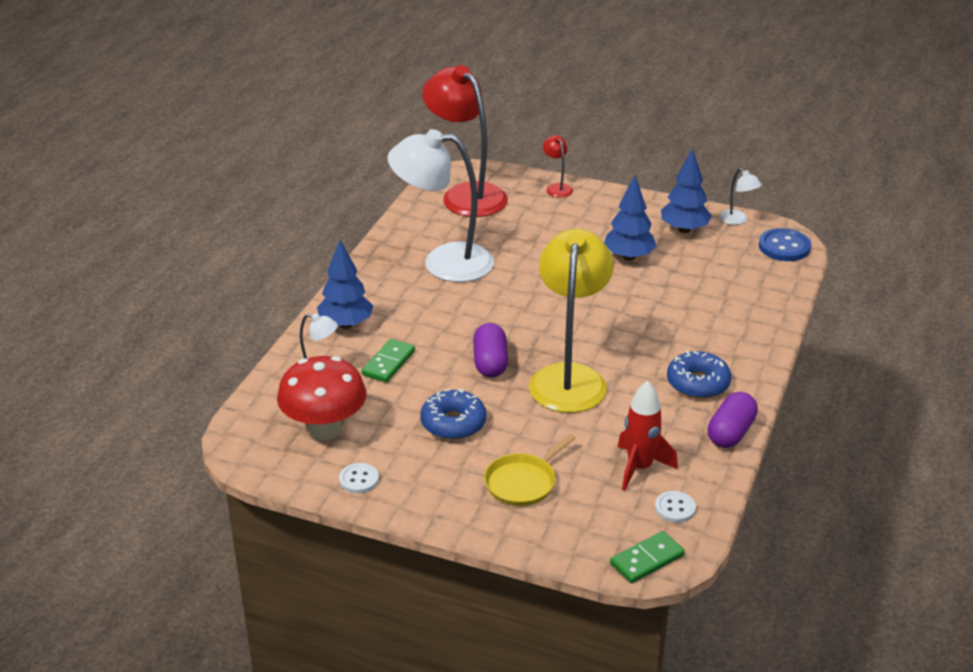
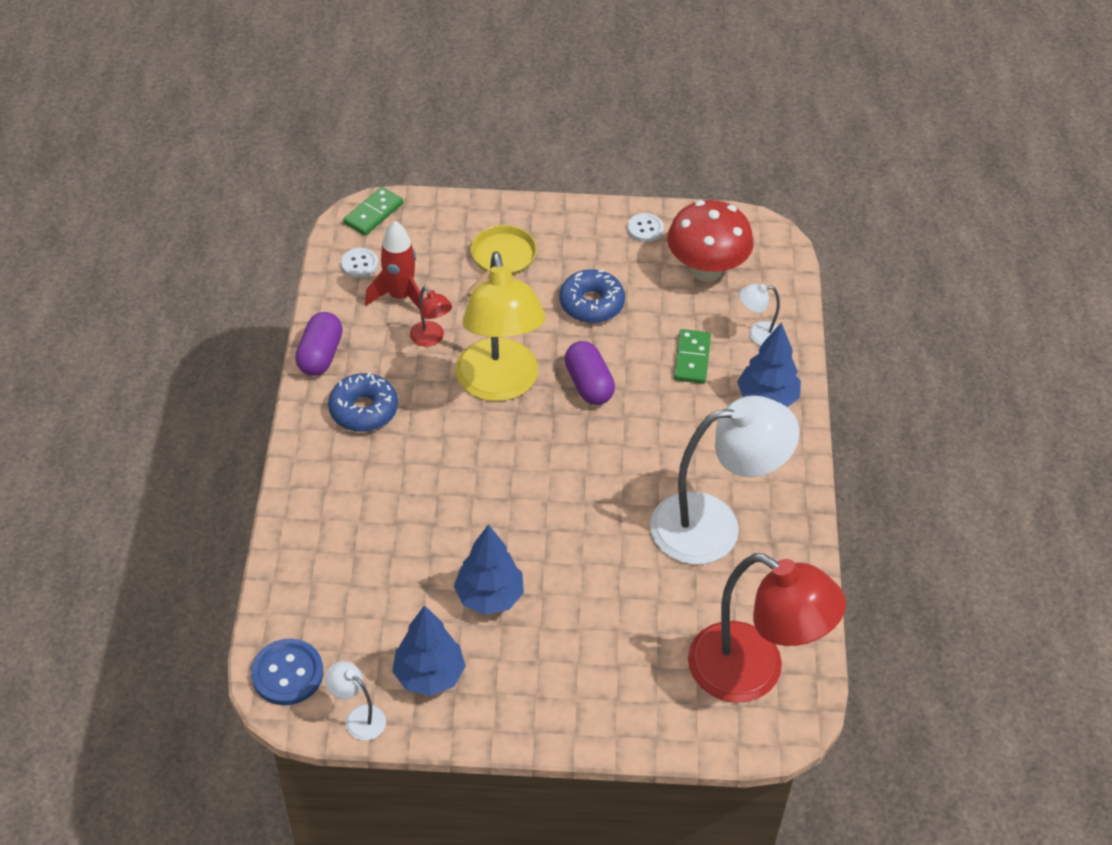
camera: 160 degrees right, 15 degrees up
red lamp [543,135,573,198] -> red lamp moved to [410,287,452,347]

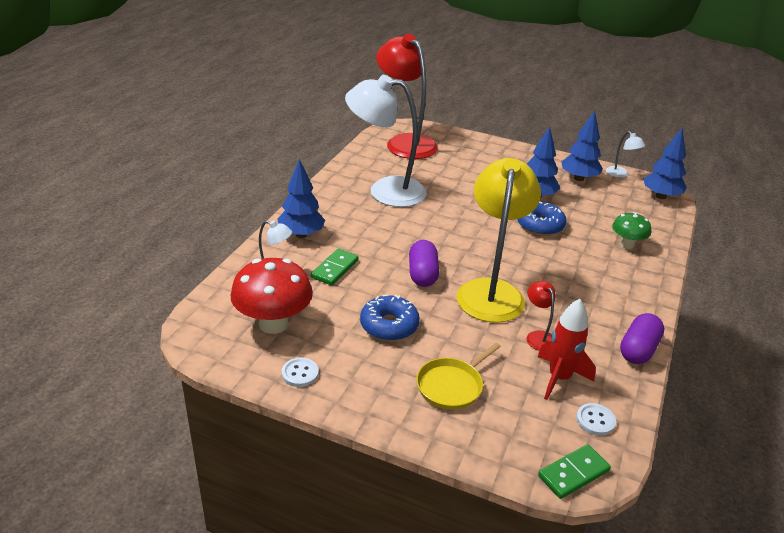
camera: 160 degrees left, 15 degrees down
blue button [251,638,323,705] -> blue tree [643,127,687,199]
blue donut [328,373,398,432] -> blue donut moved to [517,202,566,236]
none -> green mushroom [612,212,651,249]

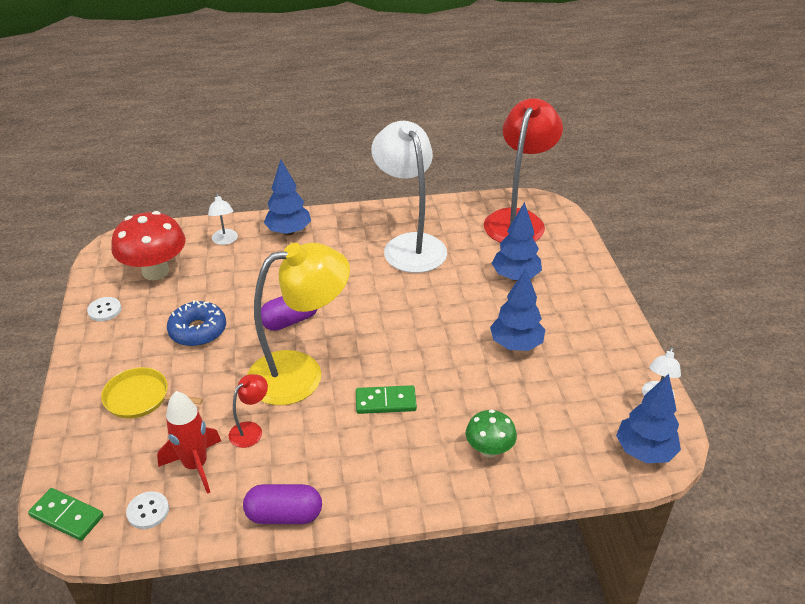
camera: 60 degrees right, 5 degrees up
green domino [311,248,359,286] -> green domino moved to [356,385,417,414]
blue donut [517,202,566,236] -> none
blue tree [562,110,603,181] -> blue tree moved to [492,202,542,281]

